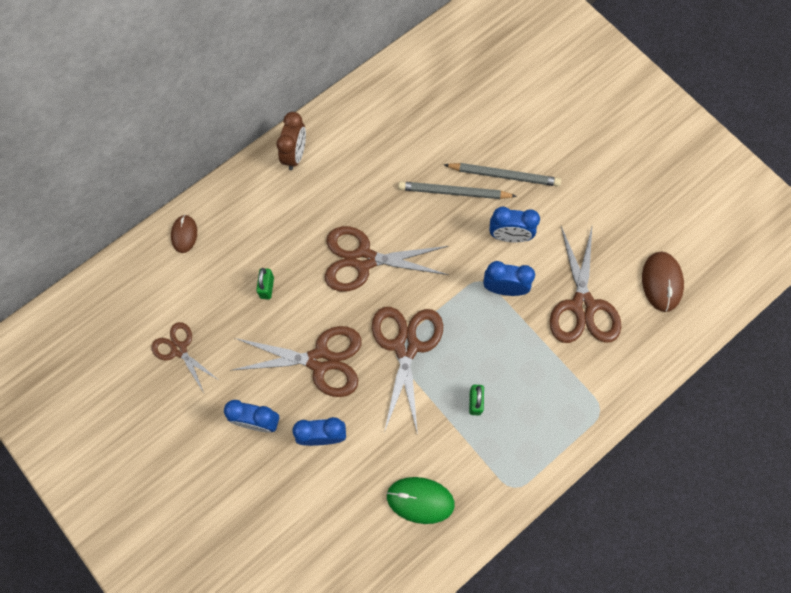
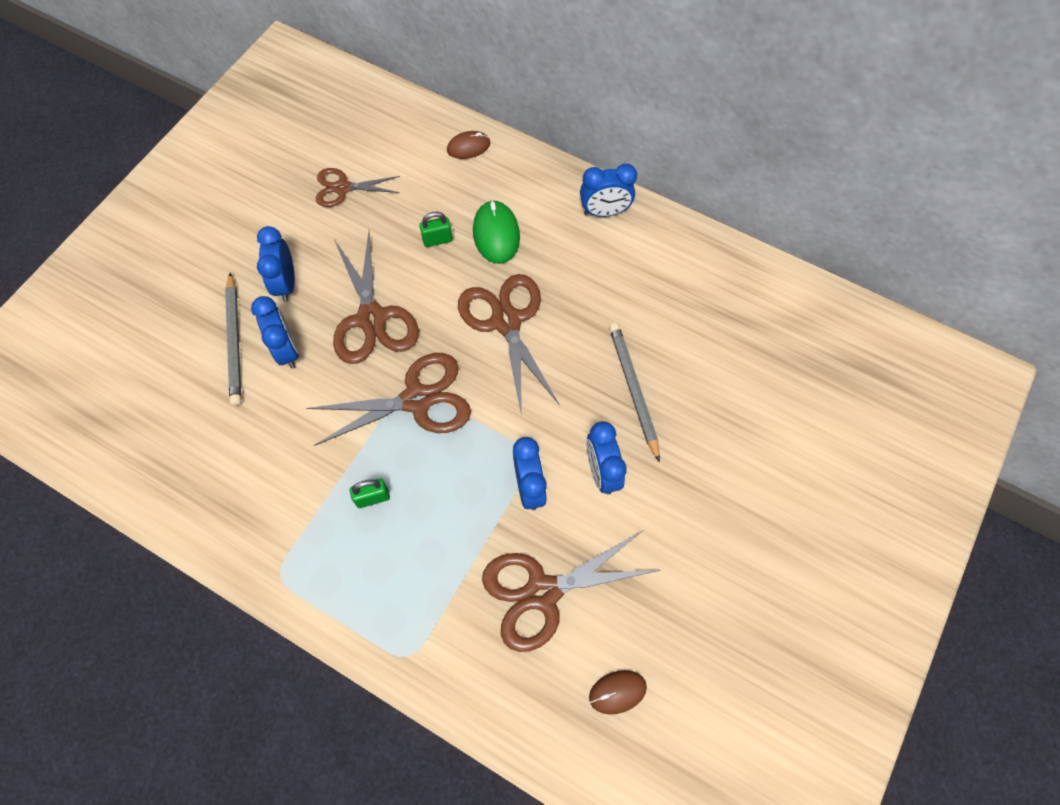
camera: 70 degrees right, 5 degrees down
brown scissors [151,322,219,393] -> brown scissors turned 120 degrees counterclockwise [316,168,400,207]
brown clock [276,112,306,170] -> blue clock [580,164,637,217]
green mouse [386,477,455,524] -> green mouse moved to [473,200,520,264]
grey pencil [444,163,561,186] -> grey pencil moved to [225,272,241,406]
brown mouse [642,251,684,312] -> brown mouse [589,670,647,715], size x0.65

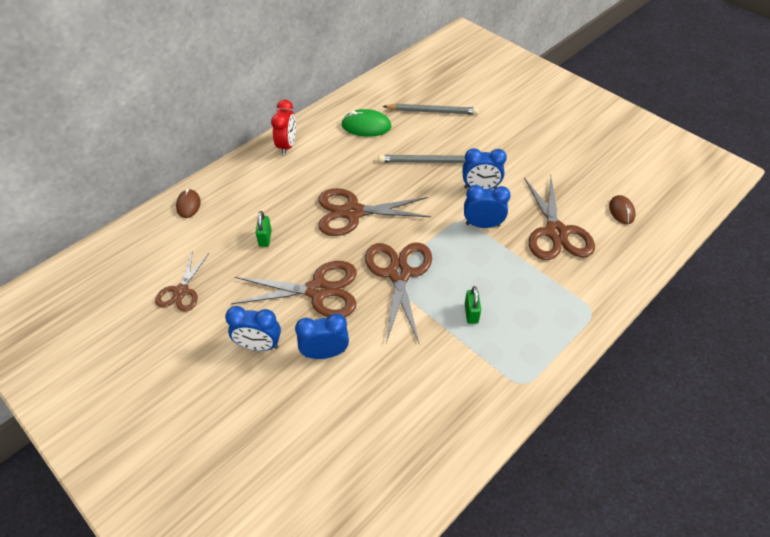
camera: 75 degrees left, 15 degrees down
grey pencil [225,272,241,406] -> grey pencil moved to [383,104,479,115]
green mouse [473,200,520,264] -> green mouse moved to [341,109,391,137]
blue clock [580,164,637,217] -> red clock [271,99,296,155]

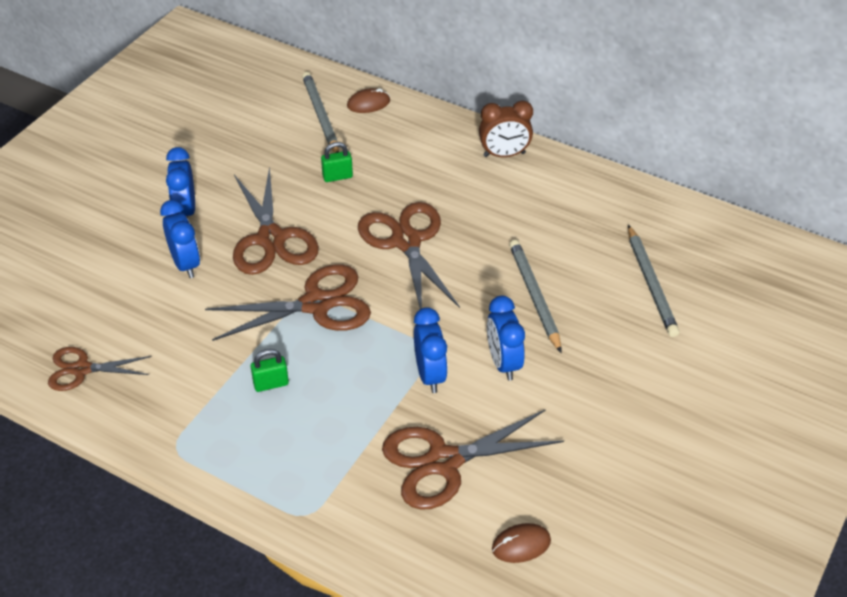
camera: 75 degrees right, 5 degrees down
brown scissors [155,253,209,312] -> brown scissors moved to [48,347,152,391]
red clock [271,99,296,155] -> brown clock [479,100,533,157]
green mouse [341,109,391,137] -> none
none -> grey pencil [302,72,339,153]

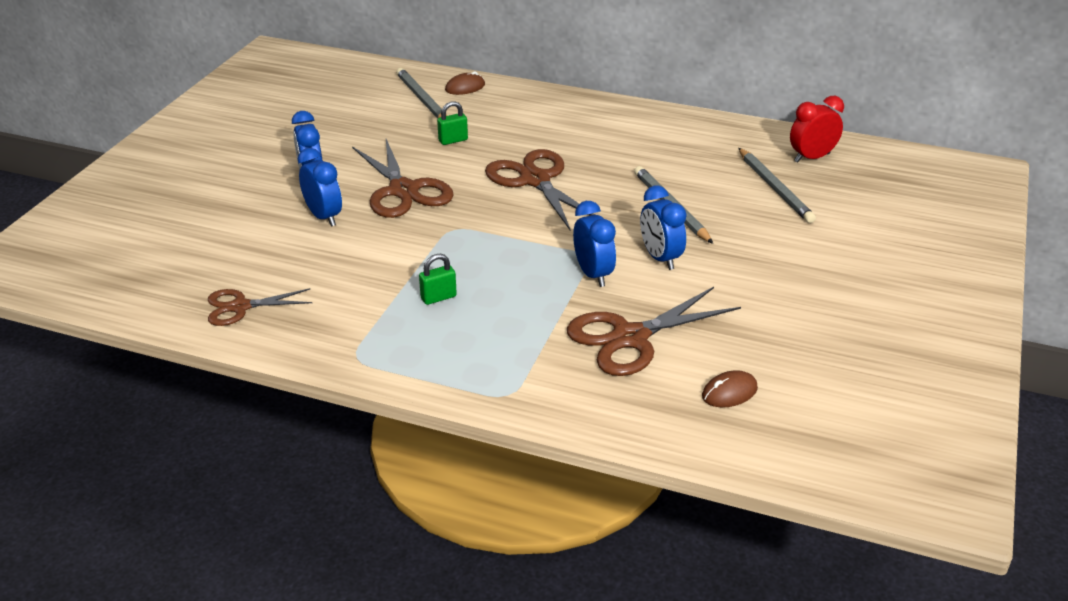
camera: 10 degrees left, 10 degrees down
brown scissors [205,264,371,341] -> none
brown clock [479,100,533,157] -> none
none -> red clock [790,96,844,163]

